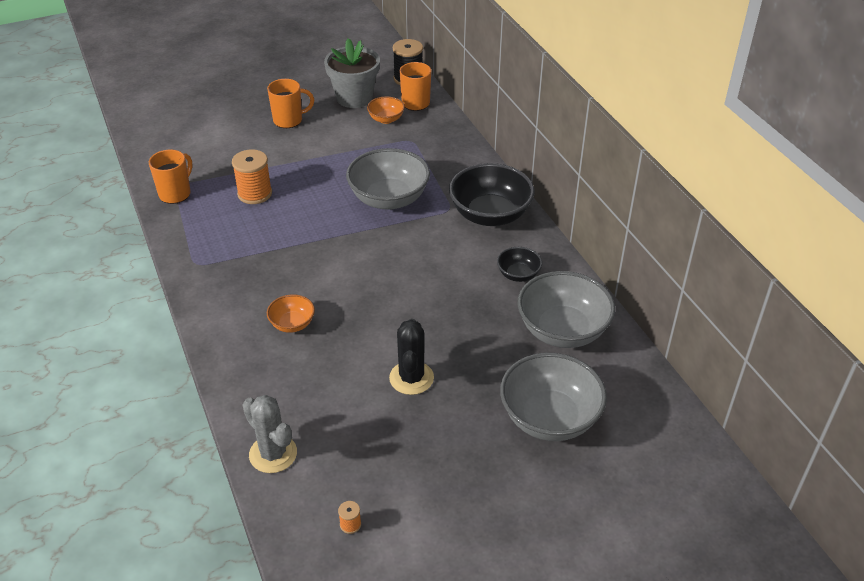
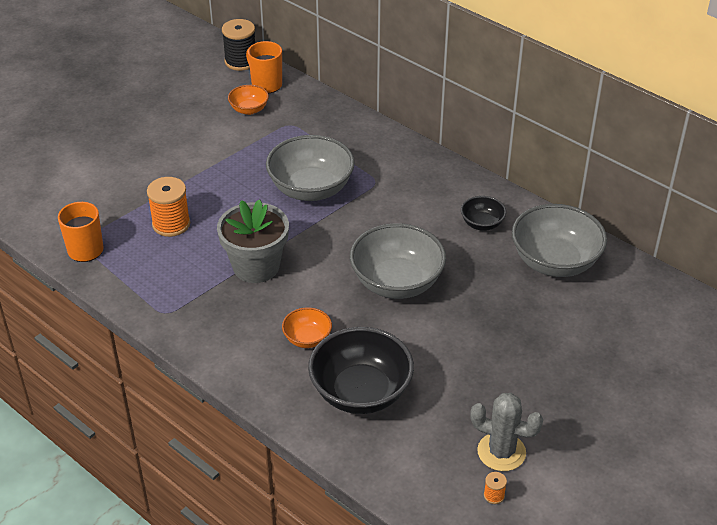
camera: 25 degrees left, 0 degrees up
grey cactus [242,395,297,473] -> grey cactus moved to [470,393,543,471]
orange mug [267,79,314,128] -> none
grey flower pot [324,38,380,108] -> grey flower pot moved to [217,200,289,283]
black cactus [389,319,434,395] -> none
black bowl [449,163,535,226] -> black bowl moved to [308,327,414,414]
grey bowl [500,353,607,441] -> grey bowl moved to [350,223,446,299]

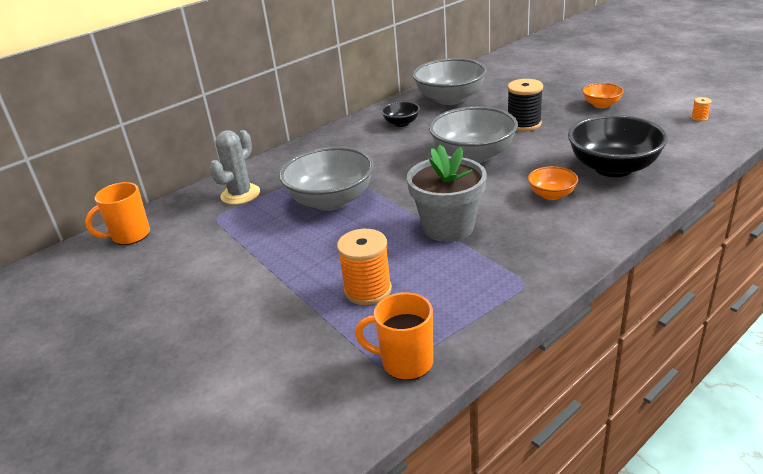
camera: 80 degrees left, 10 degrees down
black spool [222,19,255,71] -> black spool moved to [507,79,543,131]
orange bowl [228,85,269,115] -> orange bowl moved to [582,83,624,108]
grey cactus [470,393,543,471] -> grey cactus moved to [209,130,260,205]

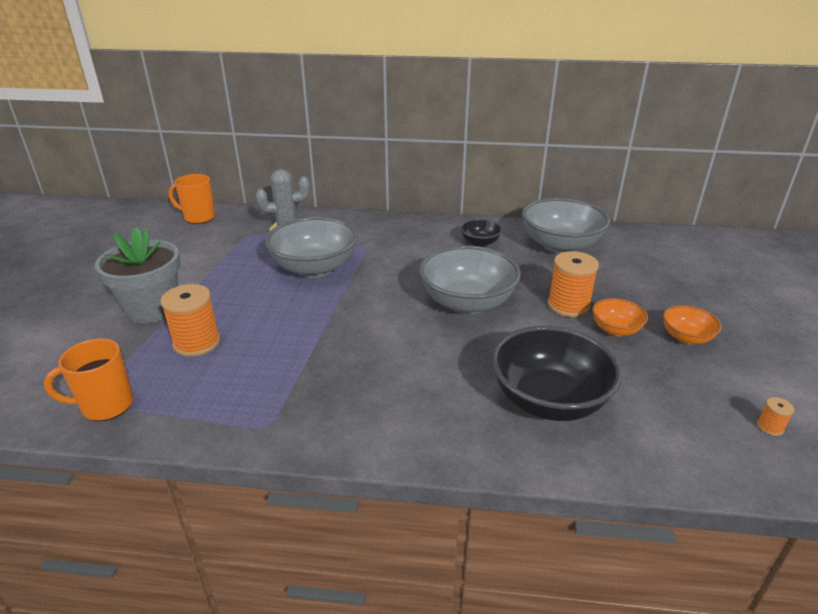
camera: 45 degrees right, 0 degrees up
orange mug [355,292,433,380] -> orange mug turned 75 degrees counterclockwise [44,339,133,421]
grey flower pot [407,145,487,242] -> grey flower pot moved to [95,227,181,323]
black spool [507,79,543,131] -> orange spool [548,251,599,317]
orange bowl [528,166,578,200] -> orange bowl moved to [592,298,648,336]

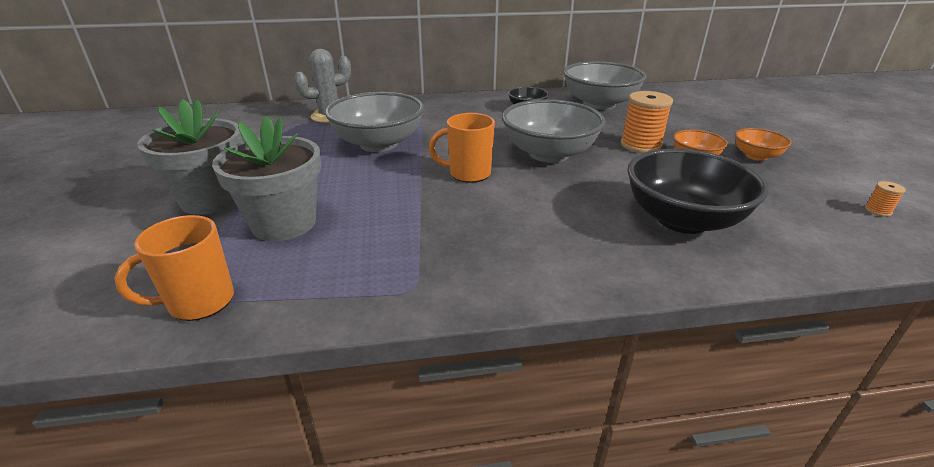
camera: 15 degrees left, 0 degrees up
orange spool [160,284,220,357] -> grey flower pot [212,116,321,241]
orange mug [169,174,215,224] -> orange mug moved to [429,113,495,183]

